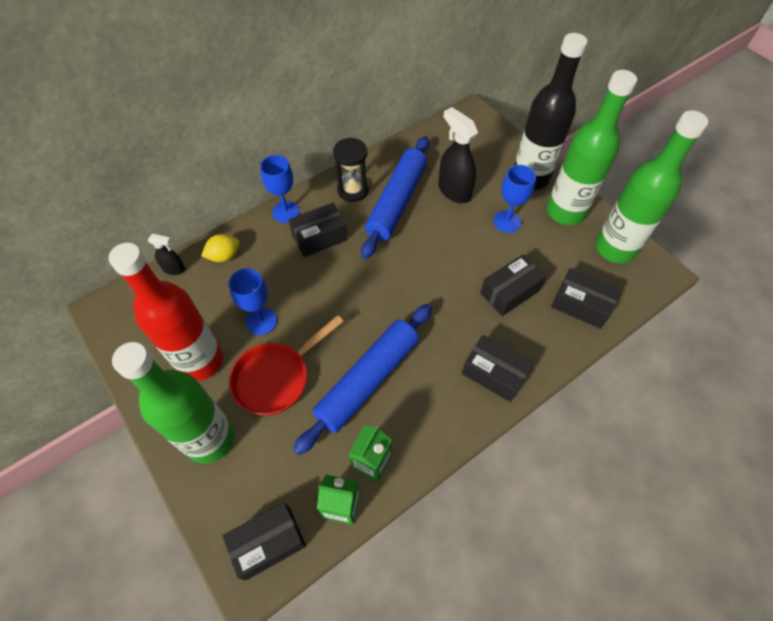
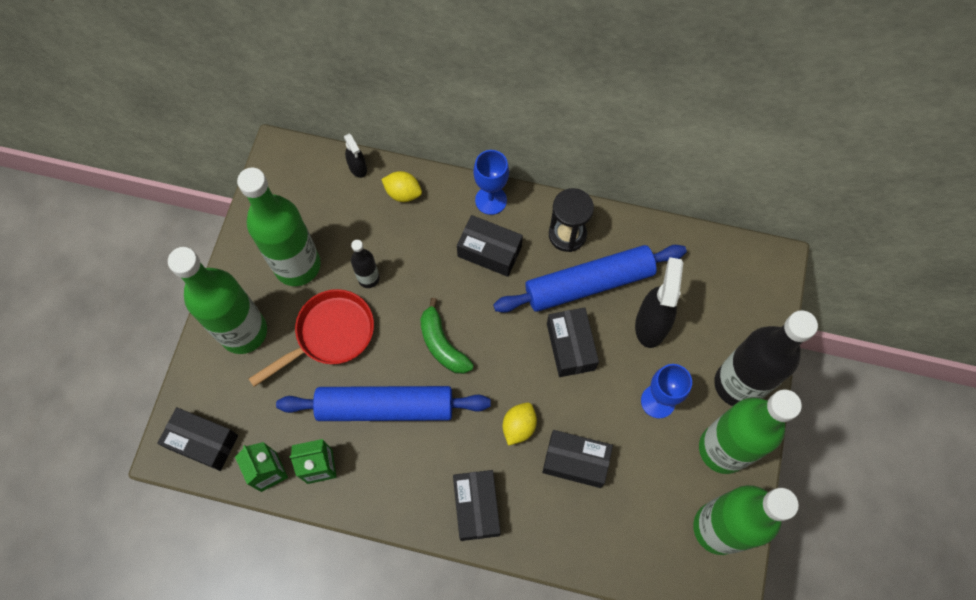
camera: 50 degrees right, 10 degrees up
red bottle [109,243,223,381] -> green bottle [237,168,321,286]
blue goblet [229,268,277,335] -> black bottle [351,240,380,288]
red pan [229,315,344,415] -> red pan turned 135 degrees clockwise [249,289,374,387]
black box [551,268,621,329] -> black box moved to [547,307,599,377]
none -> green banana [420,298,474,374]
none -> yellow lemon [503,402,537,446]

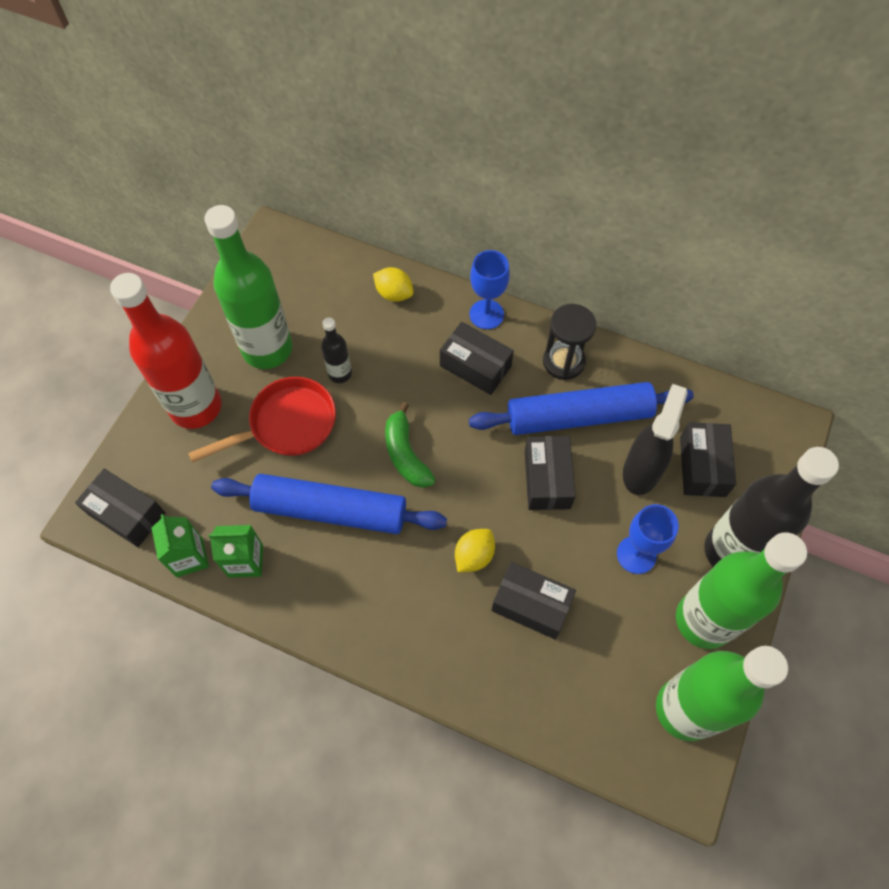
camera: 10 degrees right, 5 degrees down
green bottle [168,247,267,354] -> red bottle [110,273,221,429]
black spray bottle [344,133,367,178] -> none
black box [453,470,501,541] -> black box moved to [680,422,736,497]

